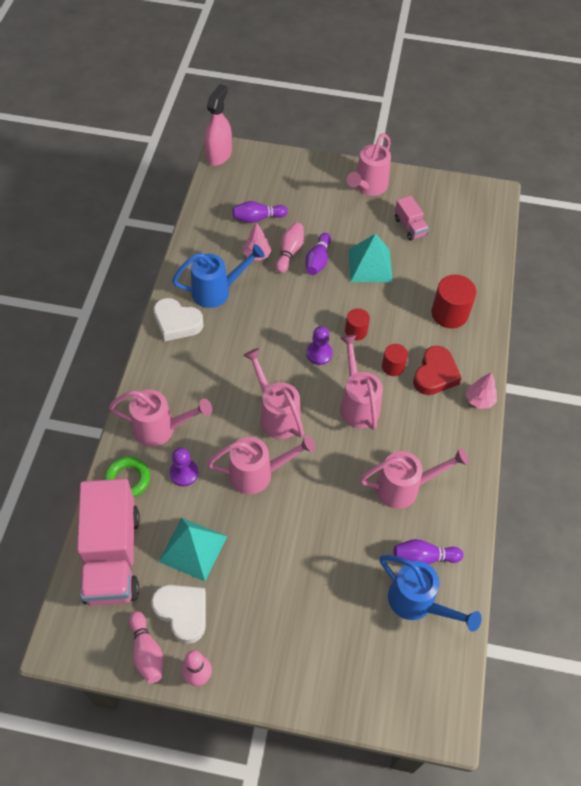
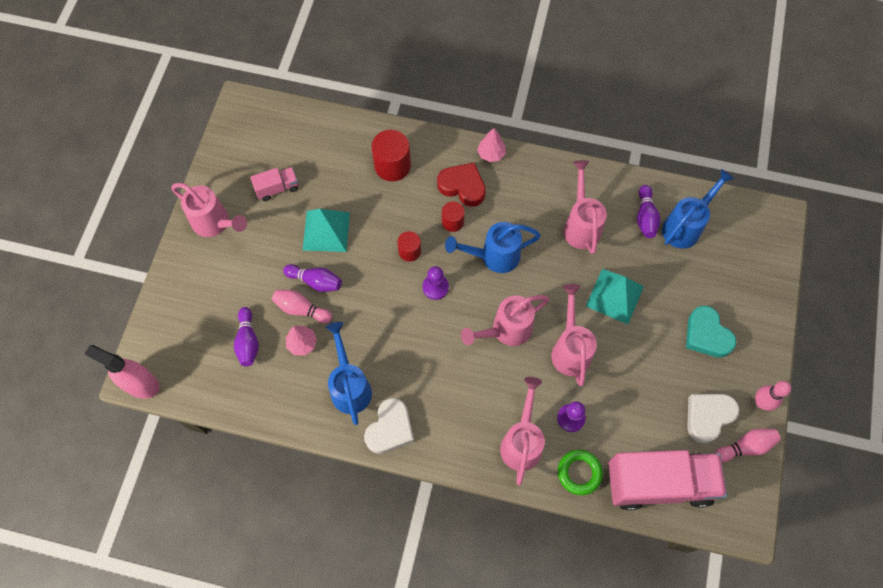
camera: 85 degrees left, 10 degrees up
turquoise pyramid [159,518,227,582] -> turquoise pyramid moved to [586,269,644,324]
pink watering can [340,335,383,430] -> blue watering can [445,222,541,273]
none -> turquoise heart [686,306,736,358]

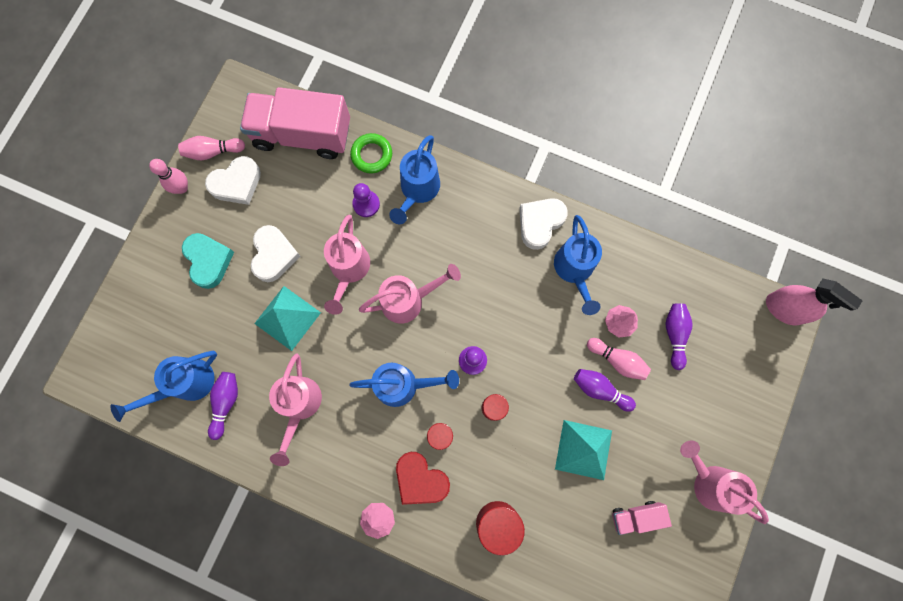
camera: 170 degrees left, 10 degrees up
pink watering can [500,377,545,485] -> blue watering can [389,135,440,224]
none -> white heart [251,225,301,282]

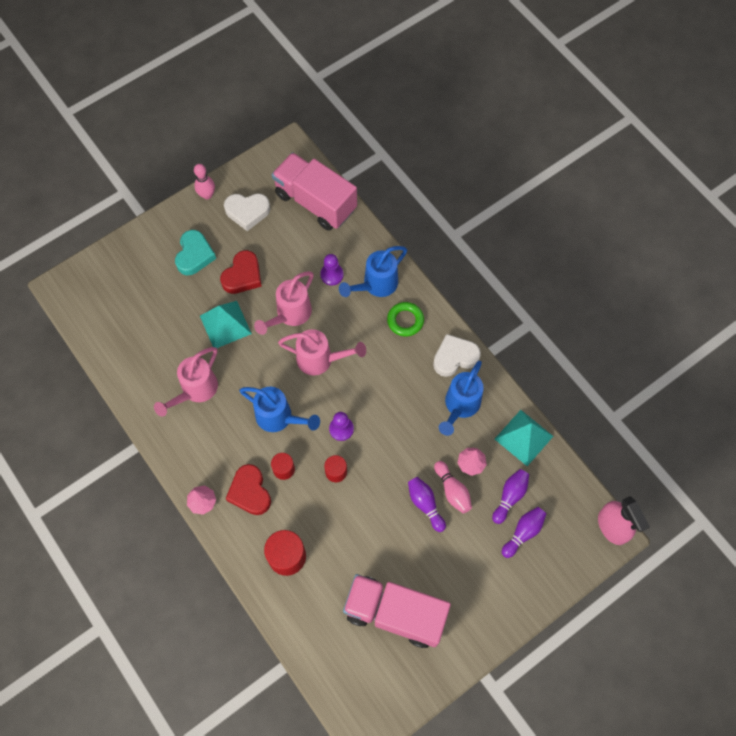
camera: 30 degrees right, 10 degrees down
blue watering can [110,351,217,422] -> none
pink bowling pin [178,136,245,161] -> none
purple bowling pin [208,372,238,440] -> purple bowling pin moved to [502,507,546,558]
white heart [251,225,301,282] -> red heart [220,250,262,294]
green ring [350,133,392,174] -> green ring moved to [387,302,424,337]
turquoise pyramid [555,420,612,480] -> turquoise pyramid moved to [495,410,553,466]
pink truck [612,501,672,535] -> pink truck [343,574,451,648], size x2.17
pink watering can [680,440,769,524] -> none

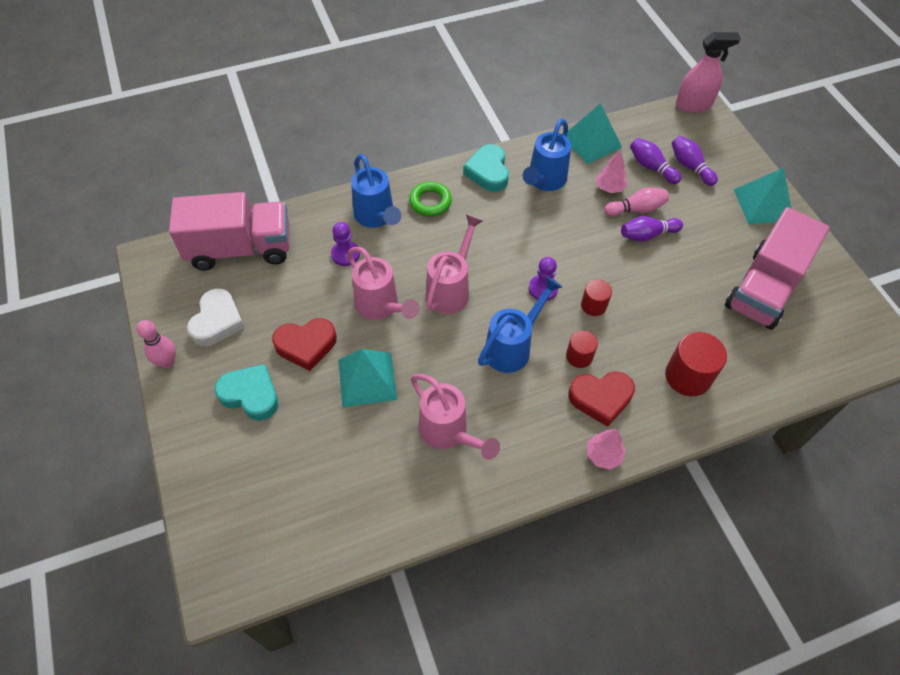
camera: 75 degrees left, 10 degrees down
red heart [220,250,262,294] -> red heart turned 120 degrees clockwise [272,318,337,371]
pink truck [272,152,357,231] -> pink truck turned 150 degrees counterclockwise [169,192,290,270]
white heart [433,334,481,377] -> turquoise heart [463,144,509,192]
blue watering can [439,361,484,436] -> blue watering can turned 75 degrees clockwise [523,119,571,191]
none -> turquoise pyramid [734,168,791,225]

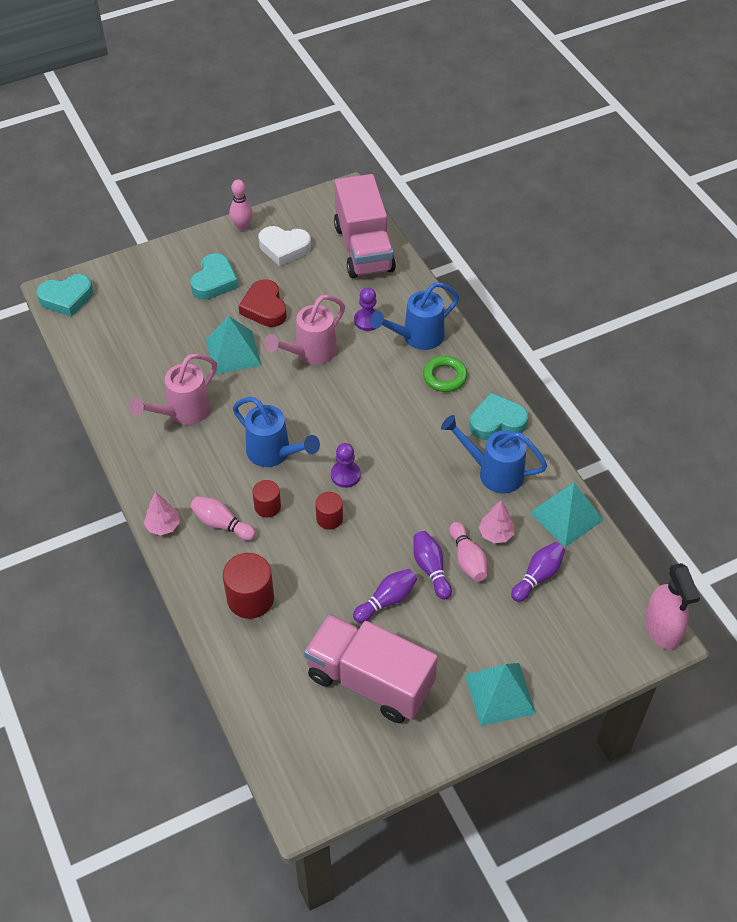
camera: 85 degrees right, 5 degrees down
pink watering can [426,215,483,314] -> none
red heart [568,371,635,427] -> pink bowling pin [190,496,256,541]
purple bowling pin [672,136,718,186] -> purple bowling pin moved to [353,569,417,623]
none -> turquoise heart [37,274,93,317]

